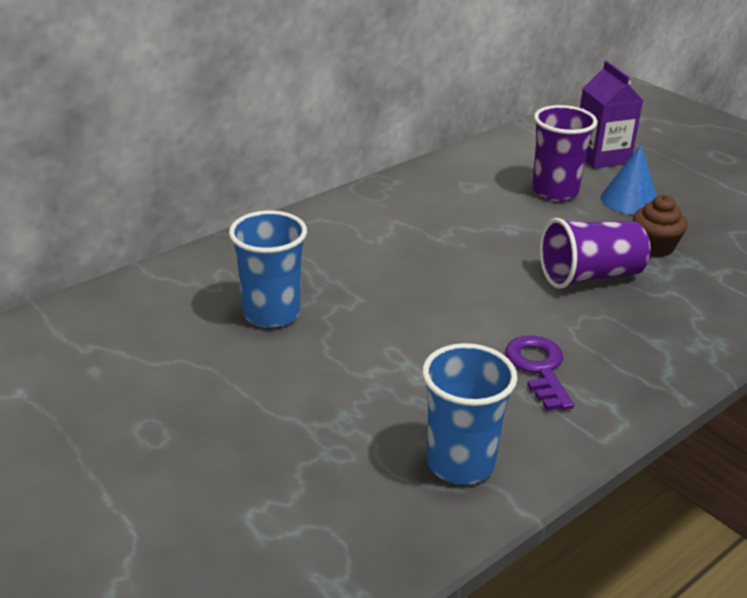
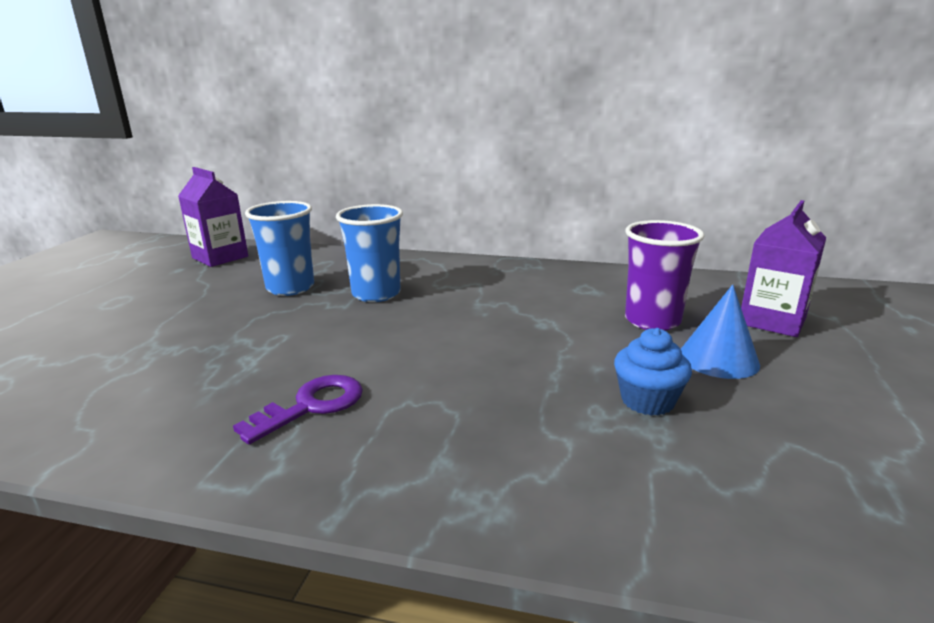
camera: 55 degrees right, 10 degrees down
blue cup [422,343,517,484] -> blue cup moved to [336,204,403,302]
purple cup [540,218,650,289] -> none
brown cupcake [633,195,688,257] -> blue cupcake [614,328,692,416]
none -> purple carton [178,167,248,267]

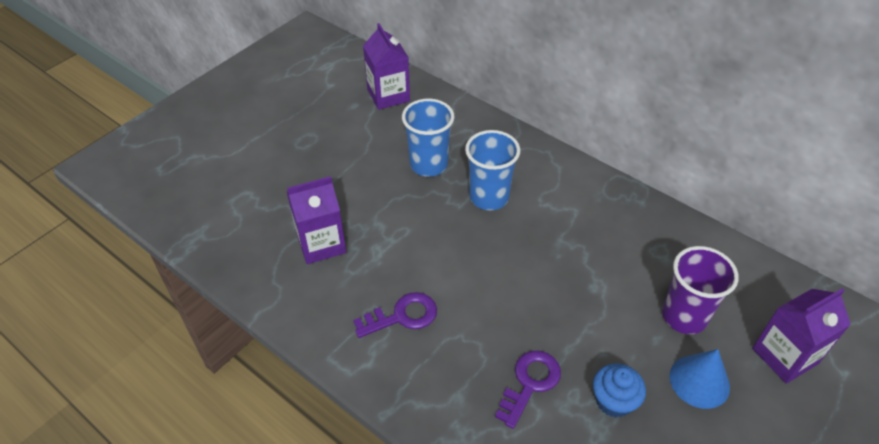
camera: 25 degrees right, 25 degrees up
none -> purple carton [287,176,346,264]
none -> purple key [495,351,561,429]

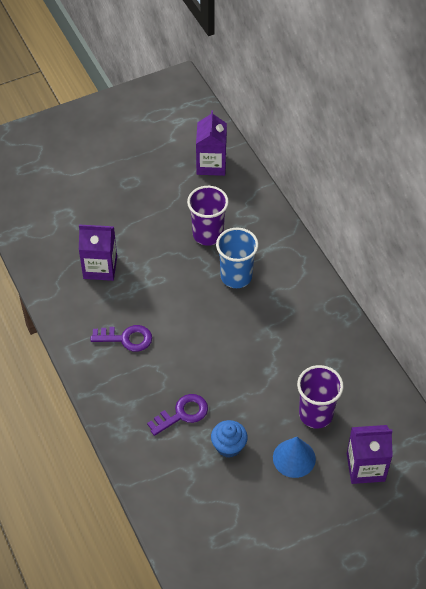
camera: 25 degrees right, 5 degrees up
blue cup [402,99,454,177] -> purple cup [187,186,229,246]

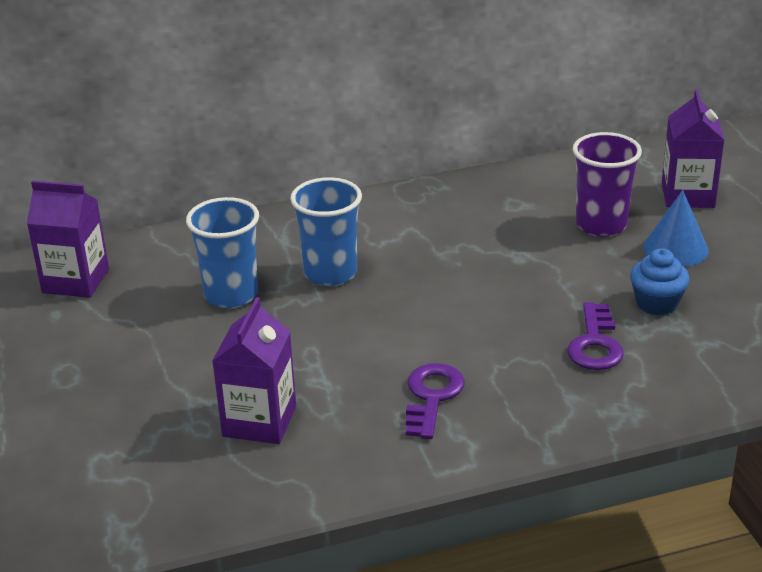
camera: 80 degrees left, 20 degrees down
purple key [147,394,208,436] -> purple key turned 150 degrees counterclockwise [567,302,624,370]
purple cup [187,186,229,246] -> blue cup [186,197,259,308]

